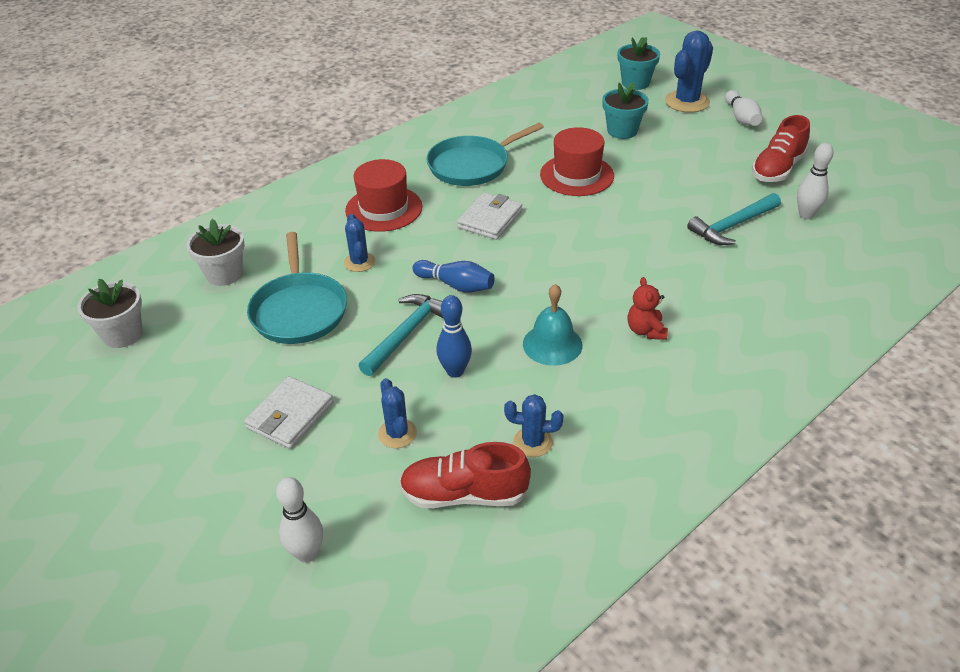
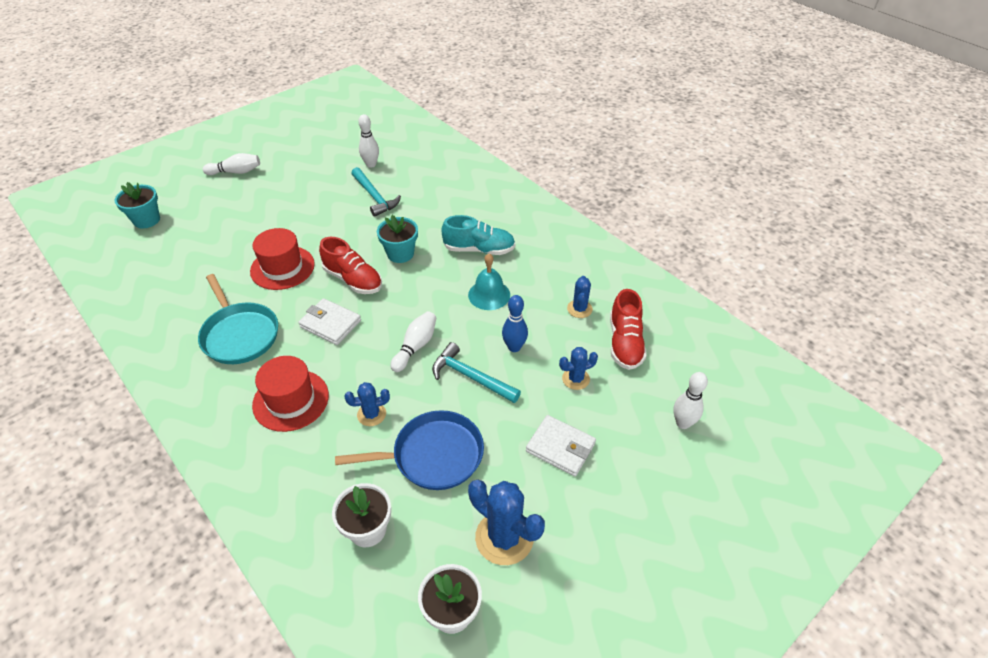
camera: 90 degrees left, 5 degrees up
turquoise pan [247,232,347,344] -> blue pan [335,410,484,490]
blue bowling pin [412,260,495,292] -> white bowling pin [390,311,436,372]
turquoise flower pot [602,83,649,139] -> turquoise flower pot moved to [377,215,418,263]
red teddy bear [627,277,668,340] -> turquoise shoe [441,215,515,255]
blue cactus [665,30,713,113] -> blue cactus moved to [468,480,545,565]
red shoe [752,115,810,182] -> red shoe moved to [319,237,382,294]

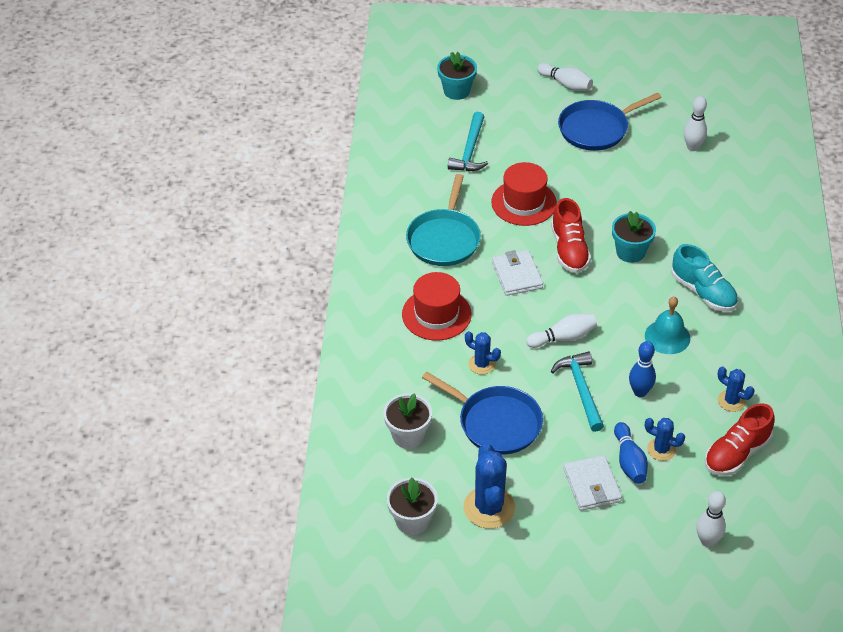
camera: 45 degrees right, 0 degrees up
turquoise hammer [351,167,401,217] -> turquoise hammer moved to [448,112,488,171]
blue cactus [567,276,593,318] -> blue cactus turned 75 degrees clockwise [718,367,754,412]
none -> blue pan [558,93,662,151]
none -> blue bowling pin [614,422,648,484]

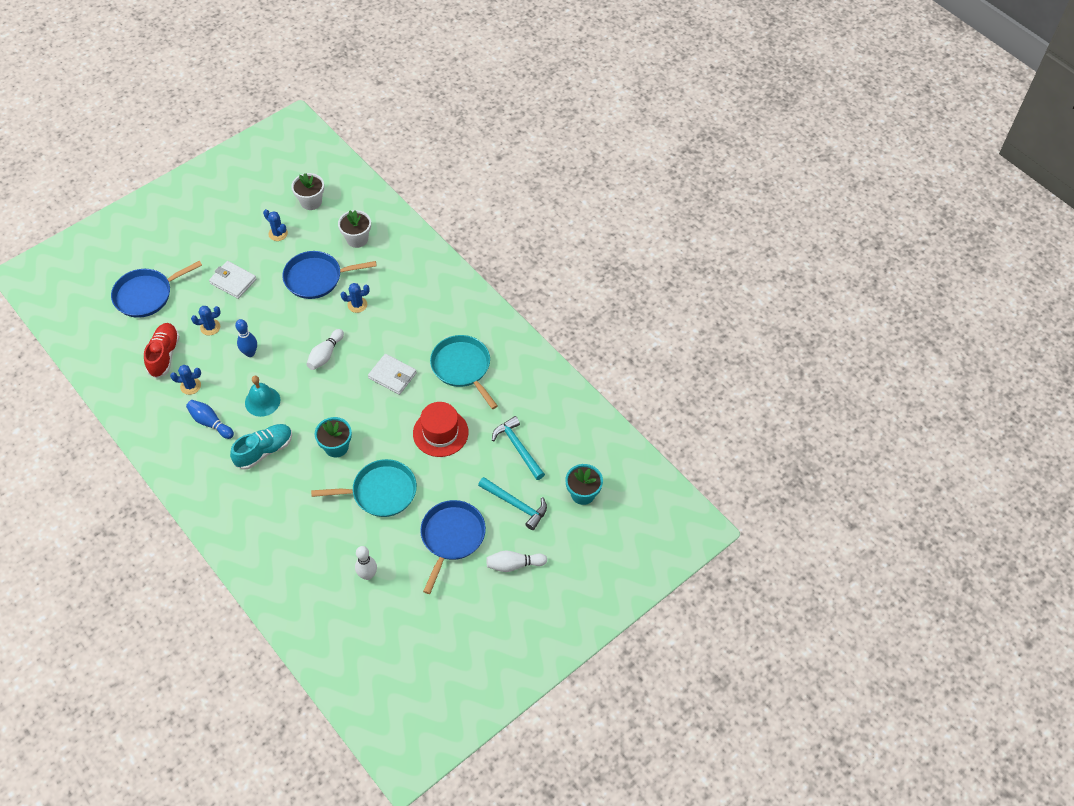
camera: 135 degrees right, 10 degrees up
red hat [402,272,472,341] -> none
blue cactus [464,443,515,529] -> blue cactus [263,209,288,241], size x0.57
red shoe [551,198,591,273] -> none
turquoise hammer [551,351,604,432] -> turquoise hammer moved to [478,477,547,530]
blue bowling pin [614,422,648,484] -> blue bowling pin moved to [186,400,234,439]
turquoise shoe [671,244,738,311] -> turquoise shoe turned 135 degrees clockwise [230,424,292,470]
white bowling pin [696,491,726,547] -> blue pan [111,260,202,318]
none -> turquoise pan [311,459,417,517]

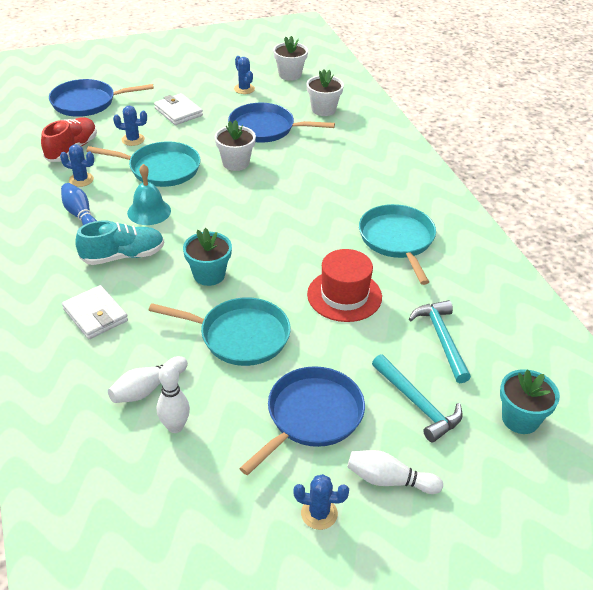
camera: 20 degrees right, 15 degrees down
blue bowling pin [235,319,257,357] -> turquoise pan [86,141,200,187]
white bowling pin [306,329,344,370] -> white bowling pin moved to [108,356,188,403]
blue cactus [341,283,370,313] -> blue cactus moved to [294,474,349,530]
white wallet [368,354,417,395] -> white wallet moved to [62,285,128,339]
none -> white flower pot [215,120,256,171]

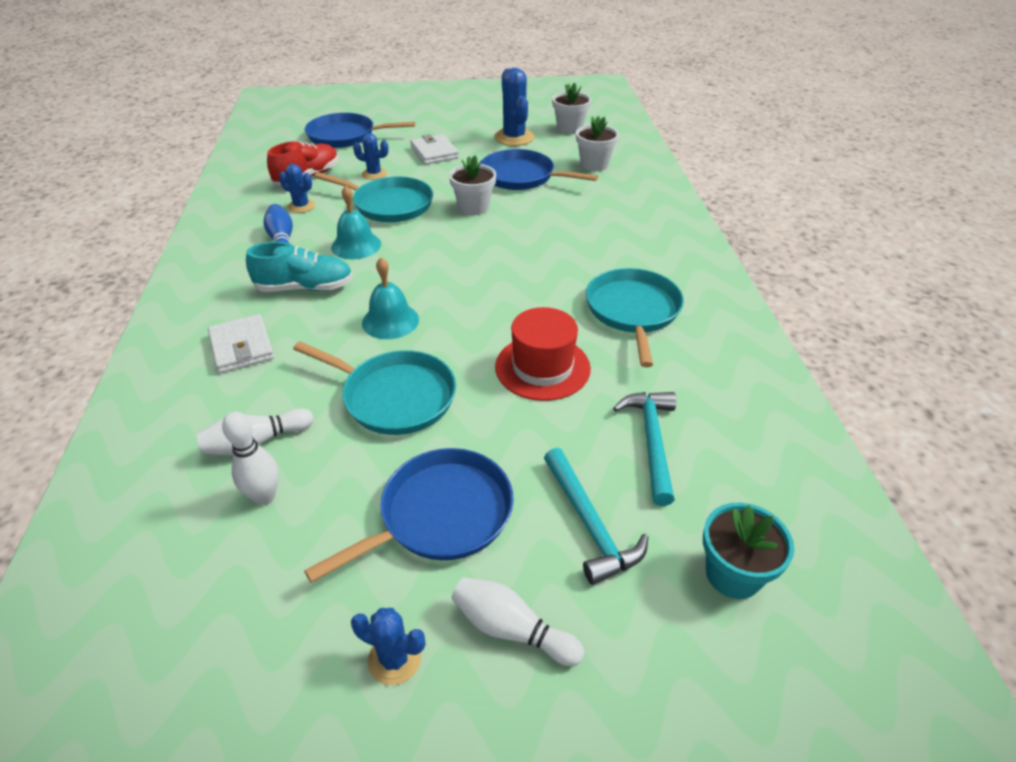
camera: 15 degrees right, 0 degrees up
turquoise flower pot [183,228,232,286] -> turquoise bell [362,257,419,339]
blue cactus [234,56,255,94] -> blue cactus [494,68,535,146], size x1.76

